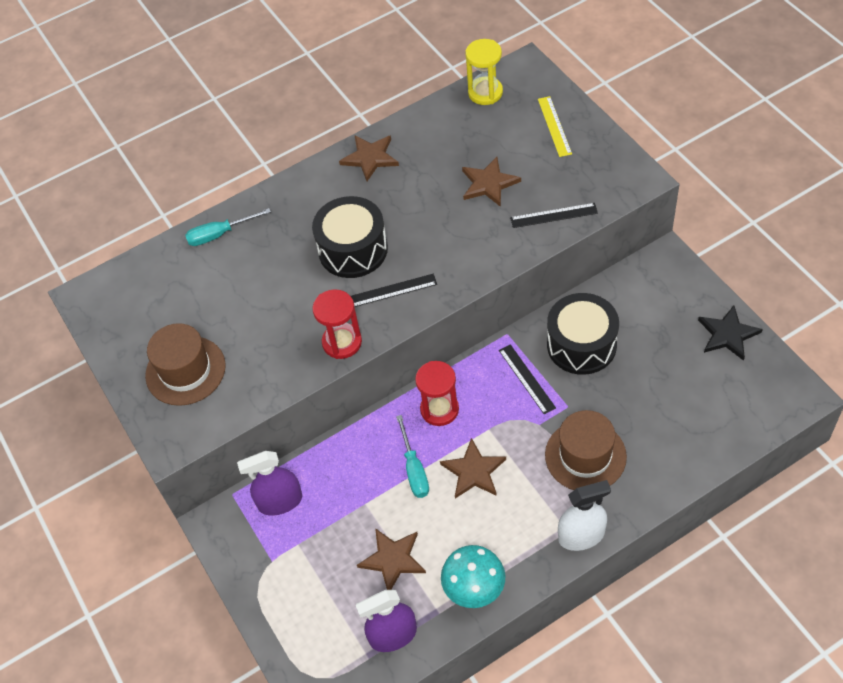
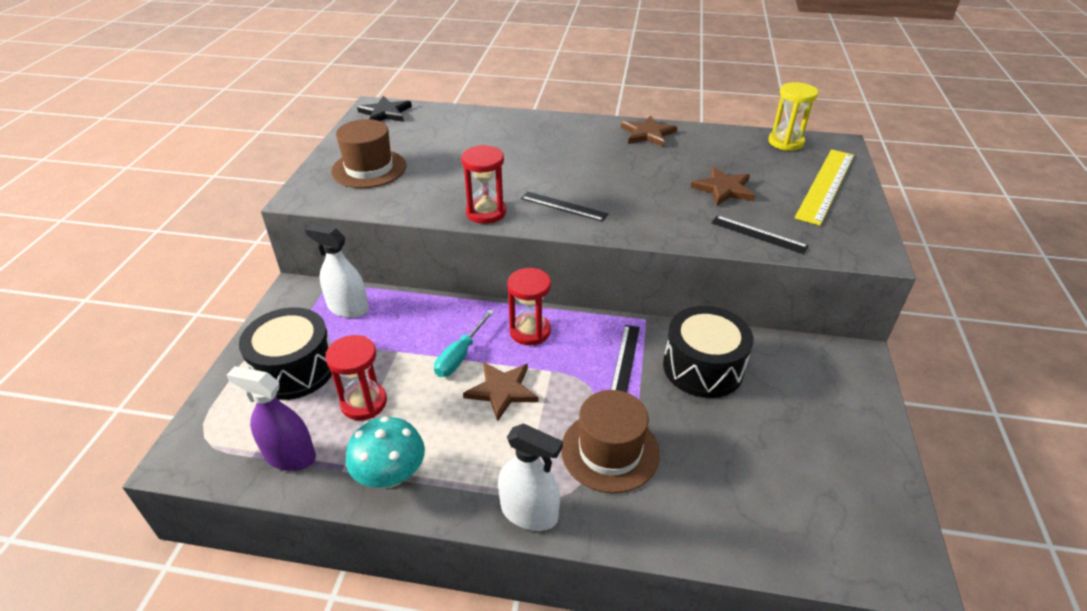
camera: 35 degrees right, 15 degrees down
turquoise screwdriver [185,208,271,246] -> none
purple spray bottle [237,451,302,516] -> white spray bottle [305,224,369,318]
black drum [312,196,388,278] -> black drum moved to [239,307,332,400]
brown star [357,528,426,590] -> red hourglass [326,335,387,420]
yellow ruler [538,96,572,157] -> yellow ruler [795,149,854,226], size x1.73
black star [698,305,763,361] -> black star moved to [357,96,412,122]

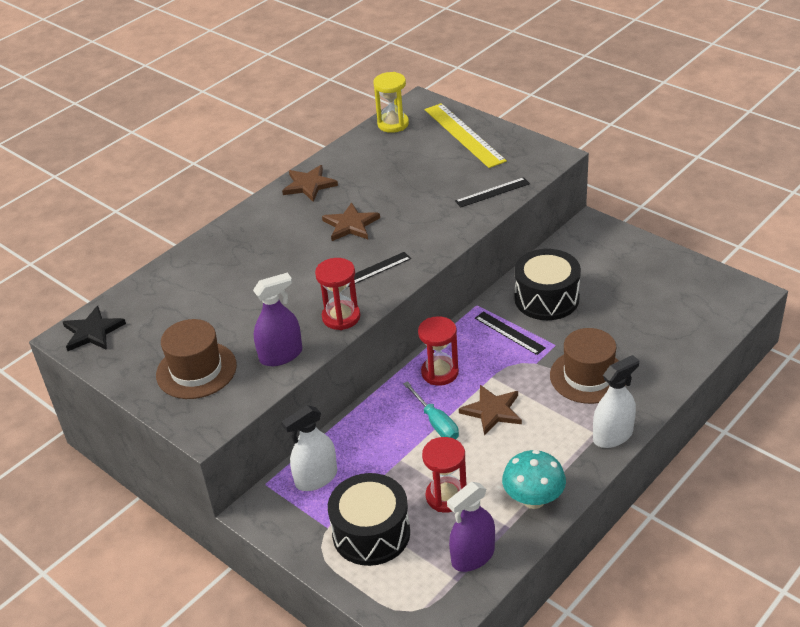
camera: 55 degrees left, 0 degrees up
brown star [690,167,755,206] -> brown star moved to [322,202,380,241]
none -> purple spray bottle [253,273,302,366]

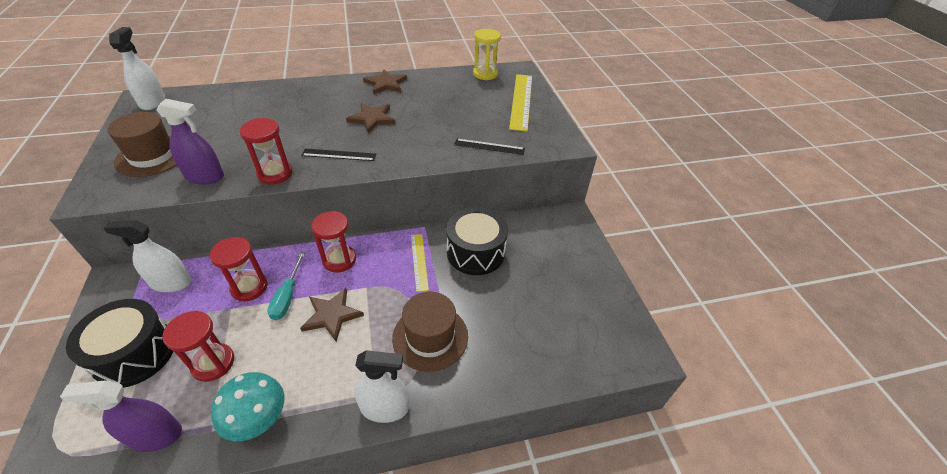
camera: 30 degrees right, 5 degrees up
black star [63,306,126,351] -> white spray bottle [109,27,165,110]
black ruler [475,312,546,355] -> yellow ruler [411,234,429,292]
none -> red hourglass [210,237,268,301]

